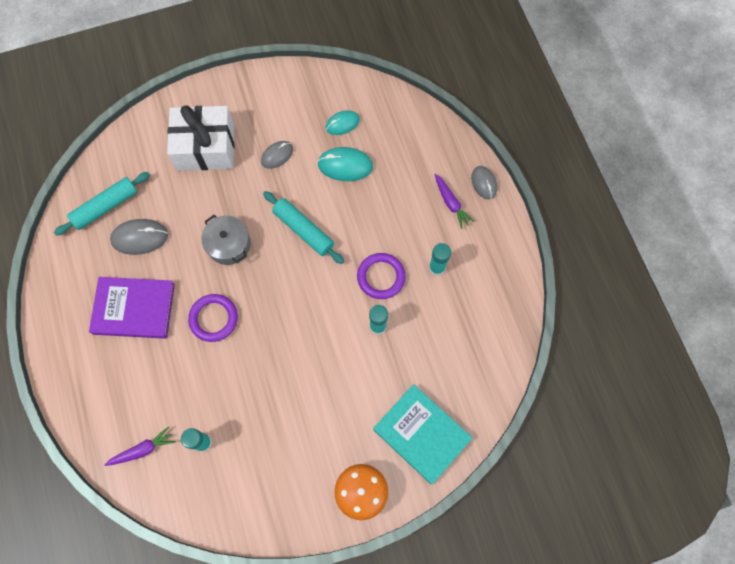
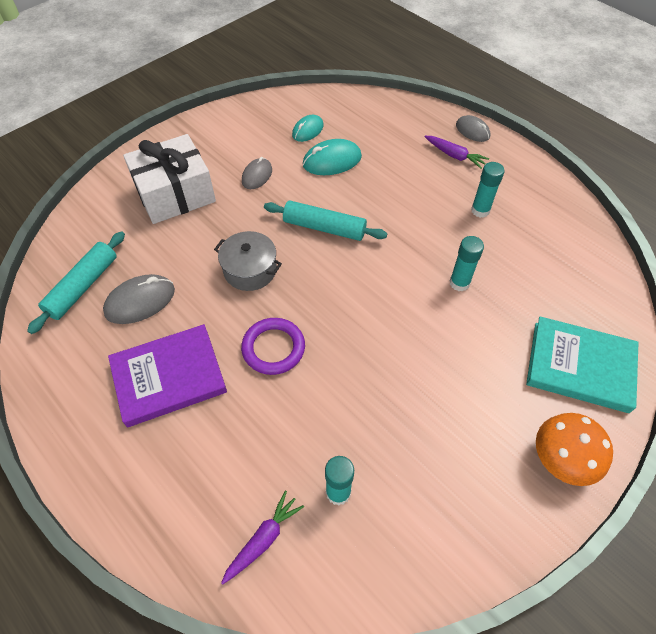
camera: 25 degrees left, 15 degrees down
purple ring [357,253,406,299] -> none

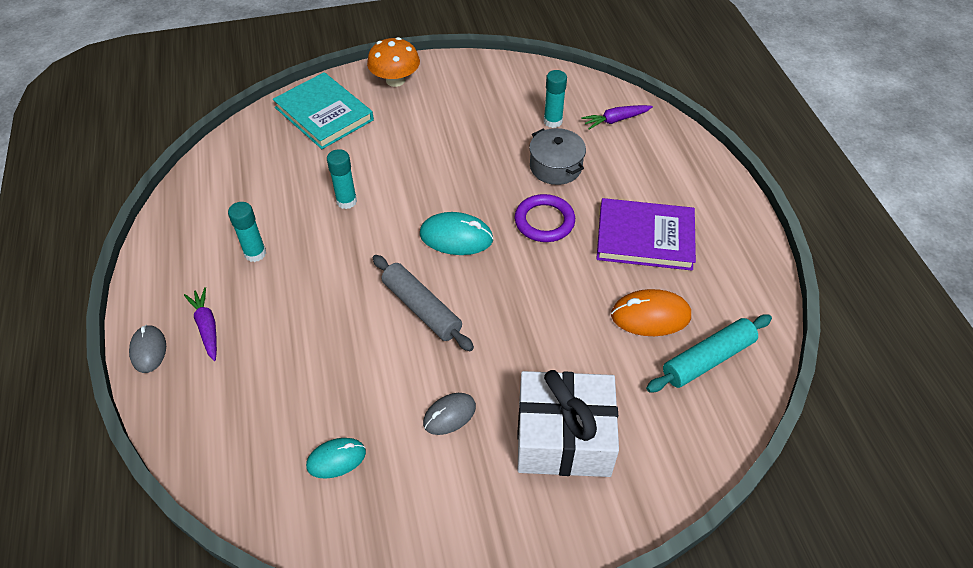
camera: 150 degrees left, 5 degrees down
grey mouse [103,274,175,324] -> orange mouse [611,289,691,336]
grey pot [214,231,282,291] -> grey pot moved to [529,128,586,185]
turquoise rolling pin [264,201,387,241] -> grey rolling pin [373,255,474,351]
turquoise mouse [303,139,362,175] -> turquoise mouse moved to [420,212,494,255]

